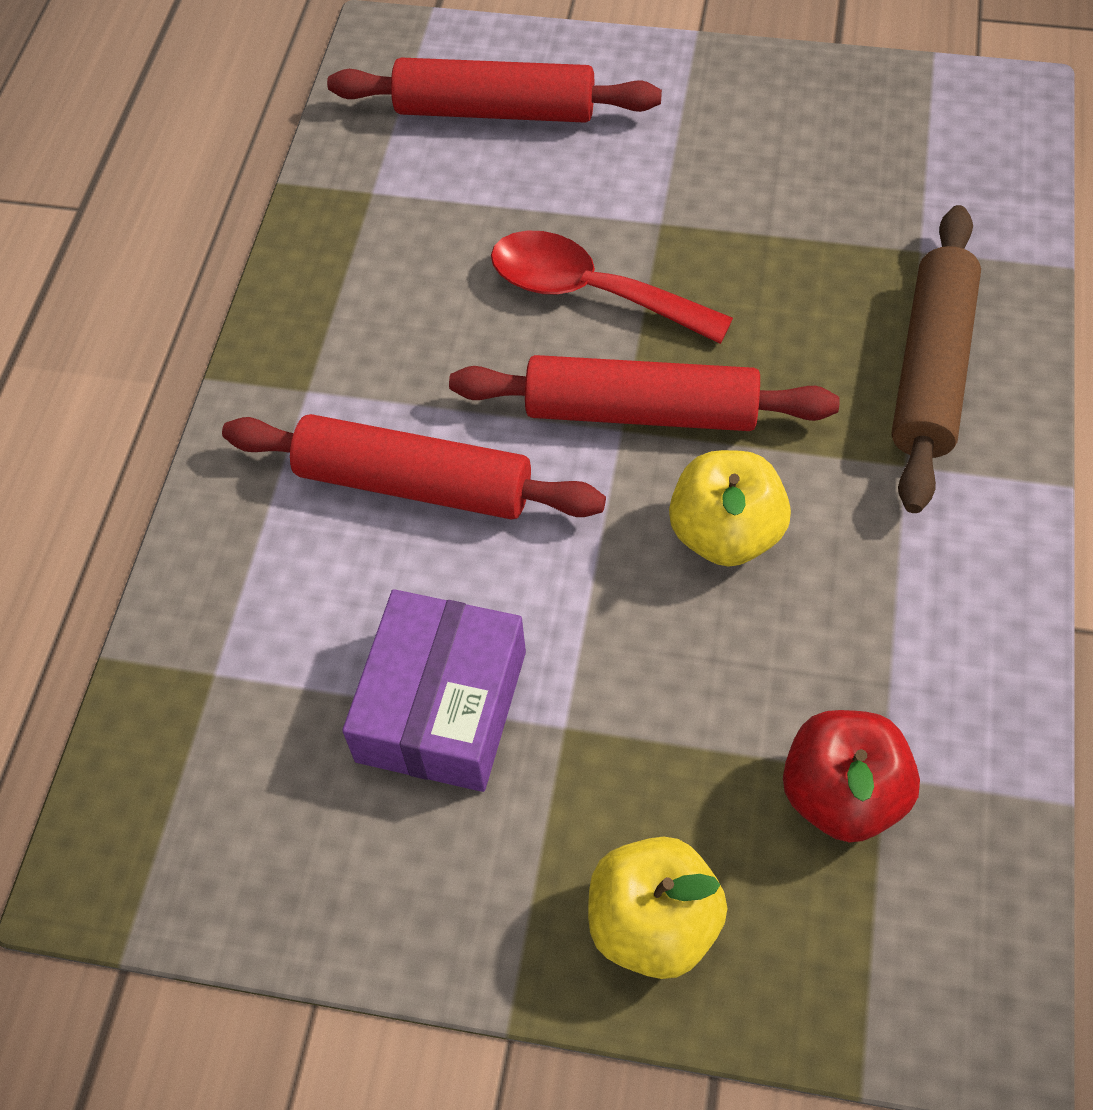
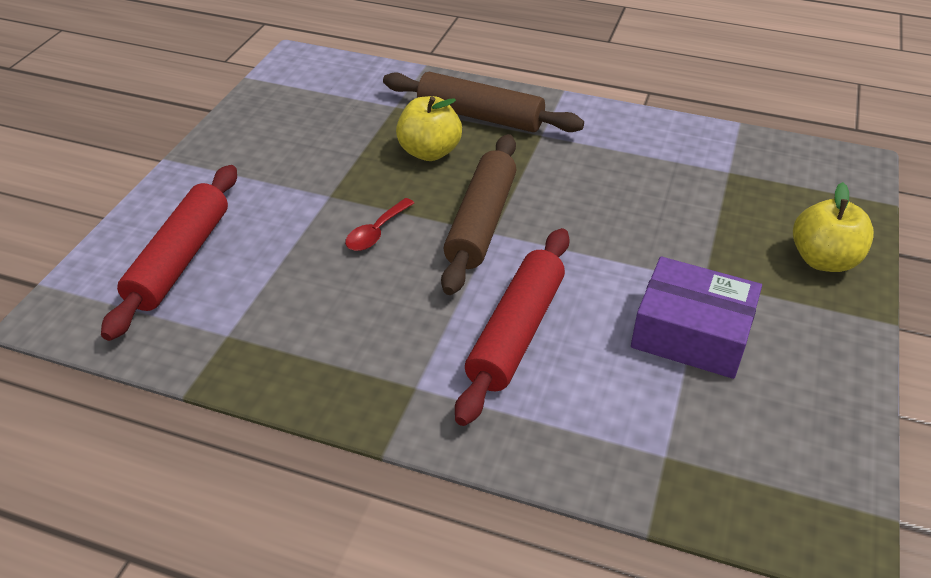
camera: 85 degrees left, 15 degrees down
red rolling pin [449,355,840,431] -> brown rolling pin [441,134,516,295]
red spoon [491,231,733,344] -> red spoon [345,198,414,251], size x0.57
yellow apple [669,450,791,567] -> yellow apple moved to [396,96,462,161]
red apple [783,710,920,843] -> none

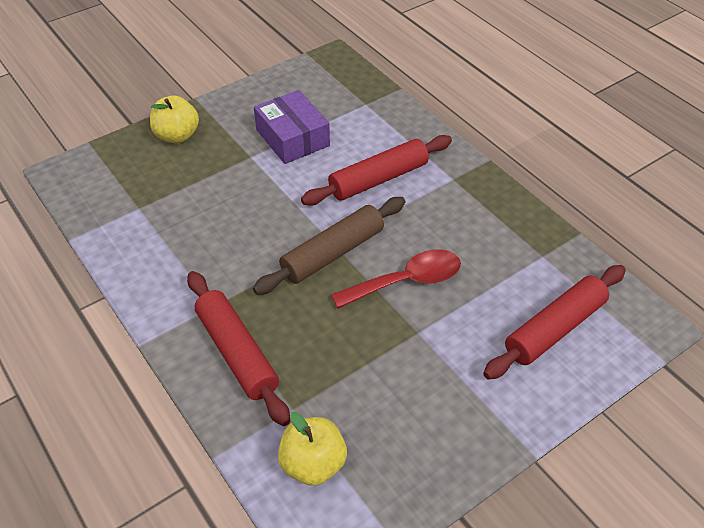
camera: 145 degrees left, 5 degrees up
red spoon [345,198,414,251] -> red spoon [331,249,461,308], size x1.76
brown rolling pin [383,72,584,132] -> red rolling pin [187,271,290,426]
yellow apple [396,96,462,161] -> yellow apple moved to [278,412,347,486]

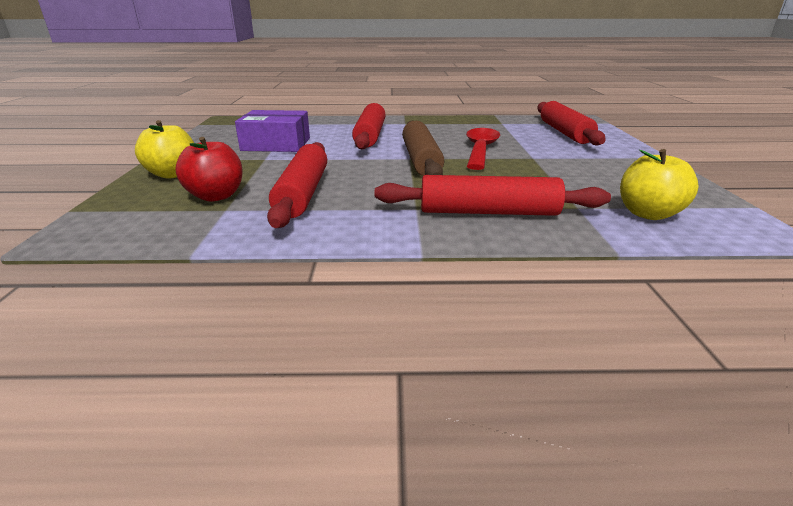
camera: 55 degrees left, 20 degrees down
none -> red apple [175,137,243,202]
none -> red rolling pin [267,142,327,228]

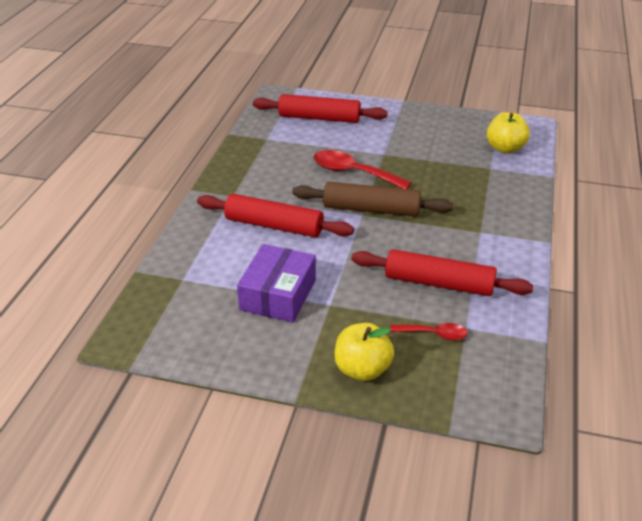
camera: 75 degrees left, 10 degrees up
red apple [175,137,243,202] -> red spoon [390,323,468,340]
red rolling pin [375,175,611,216] -> none

